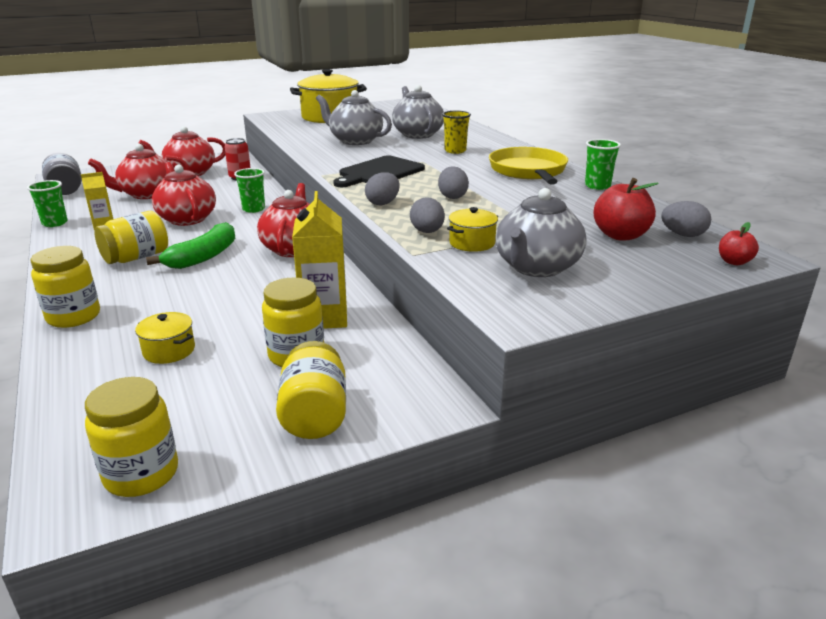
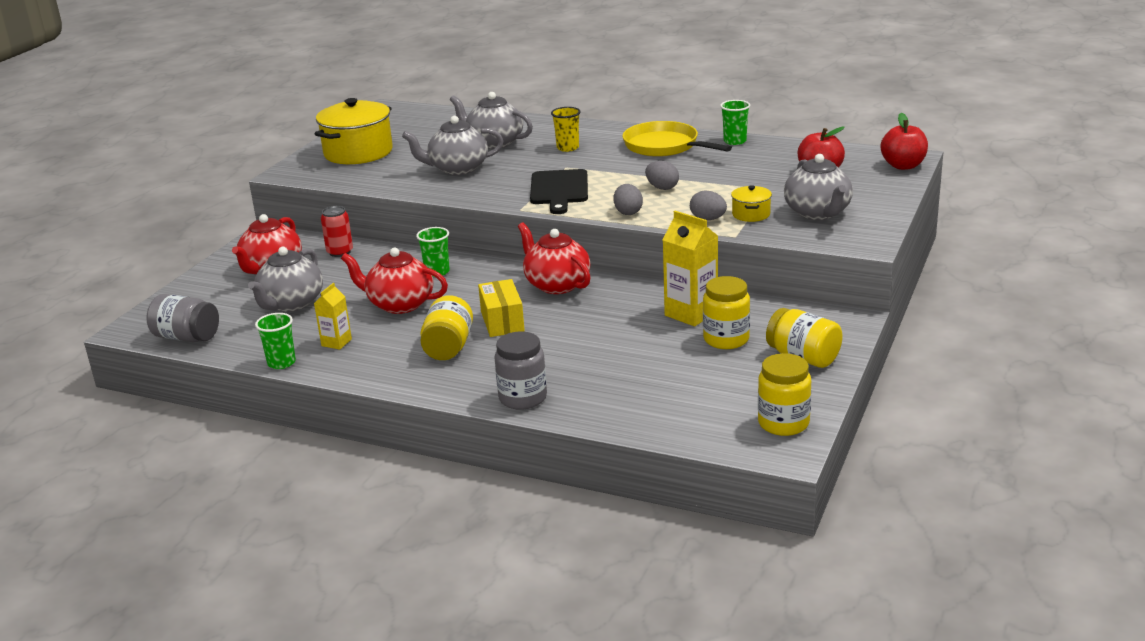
camera: 40 degrees left, 0 degrees up
yellow jar [31,246,100,328] -> grey jar [494,332,547,410]
red teapot [88,144,189,199] -> grey teapot [248,247,323,312]
yellow pot [135,312,195,364] -> none
green banana [146,222,235,269] -> yellow box [478,279,525,337]
grey egg [661,201,711,237] -> none
red apple [719,222,759,265] -> red apple [880,113,928,170], size x1.77

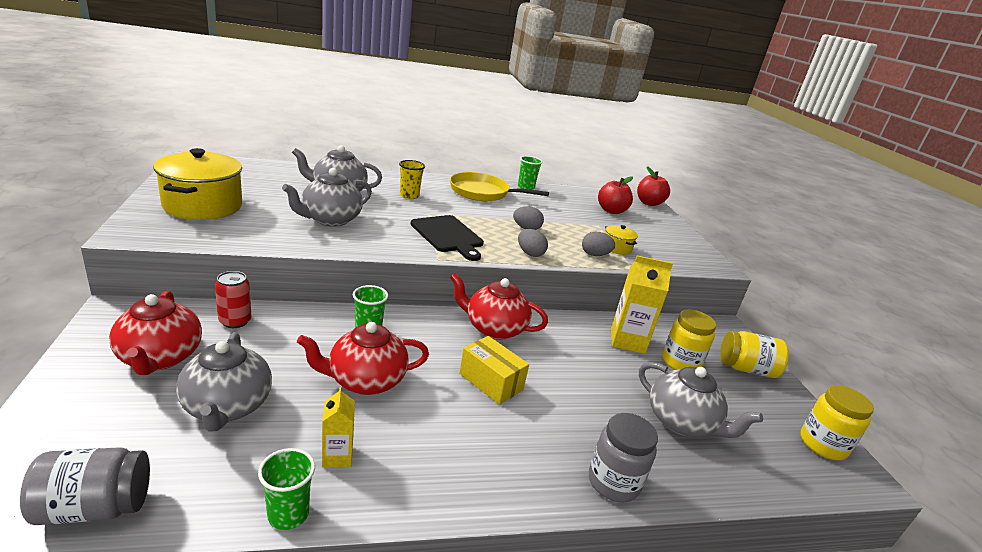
camera: 40 degrees left, 0 degrees up
yellow jar [420,295,473,360] -> none
grey teapot [784,154,853,220] -> grey teapot moved to [639,362,763,438]

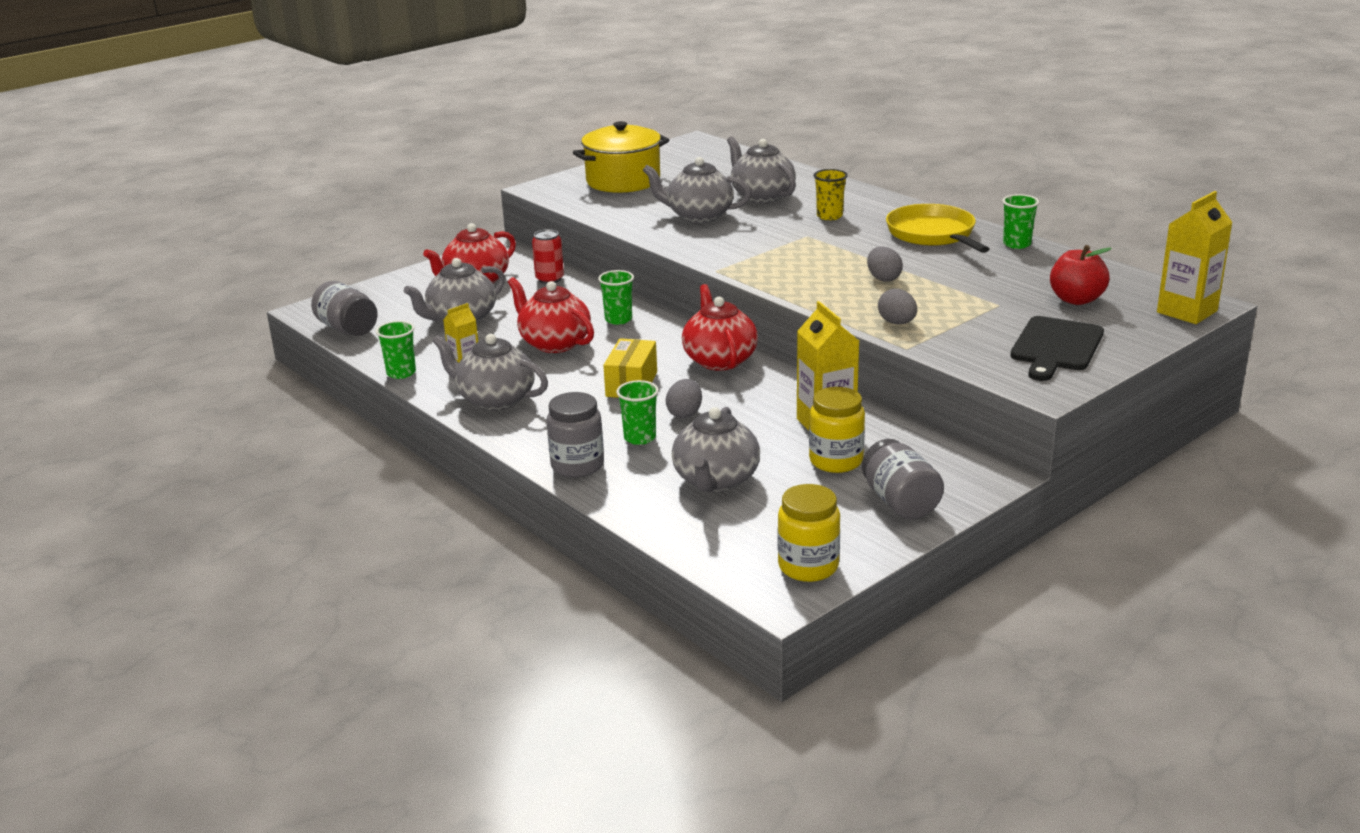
camera: 65 degrees right, 0 degrees up
black cutting board [410,215,484,261] -> black cutting board moved to [1010,316,1104,381]
grey egg [518,229,548,257] -> grey egg moved to [666,379,702,418]
yellow pot [605,225,638,255] -> none
red apple [637,166,670,206] -> yellow carton [1157,191,1233,324]
yellow jar [720,331,789,378] -> grey jar [862,439,944,519]
none -> grey teapot [432,334,548,411]
none -> green cup [616,380,659,445]

